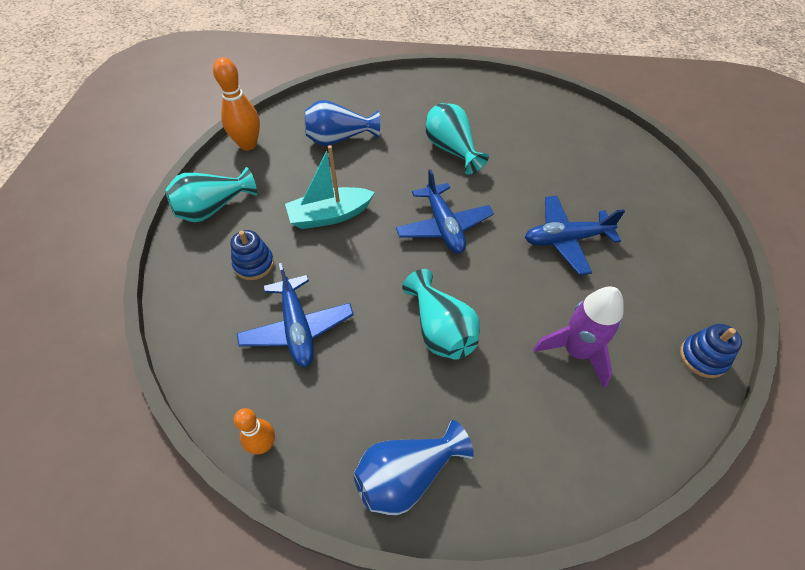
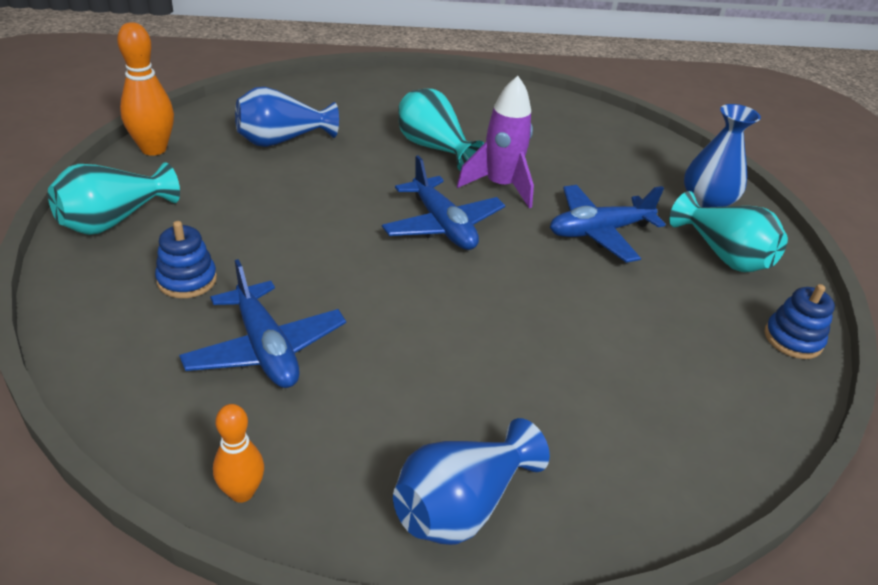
camera: 15 degrees left, 15 degrees down
turquoise boat [285,145,375,229] -> none
turquoise vase [402,269,480,359] -> turquoise vase moved to [669,191,788,272]
purple rocket [533,286,624,388] -> purple rocket moved to [457,76,534,208]
none -> blue vase [684,104,761,207]

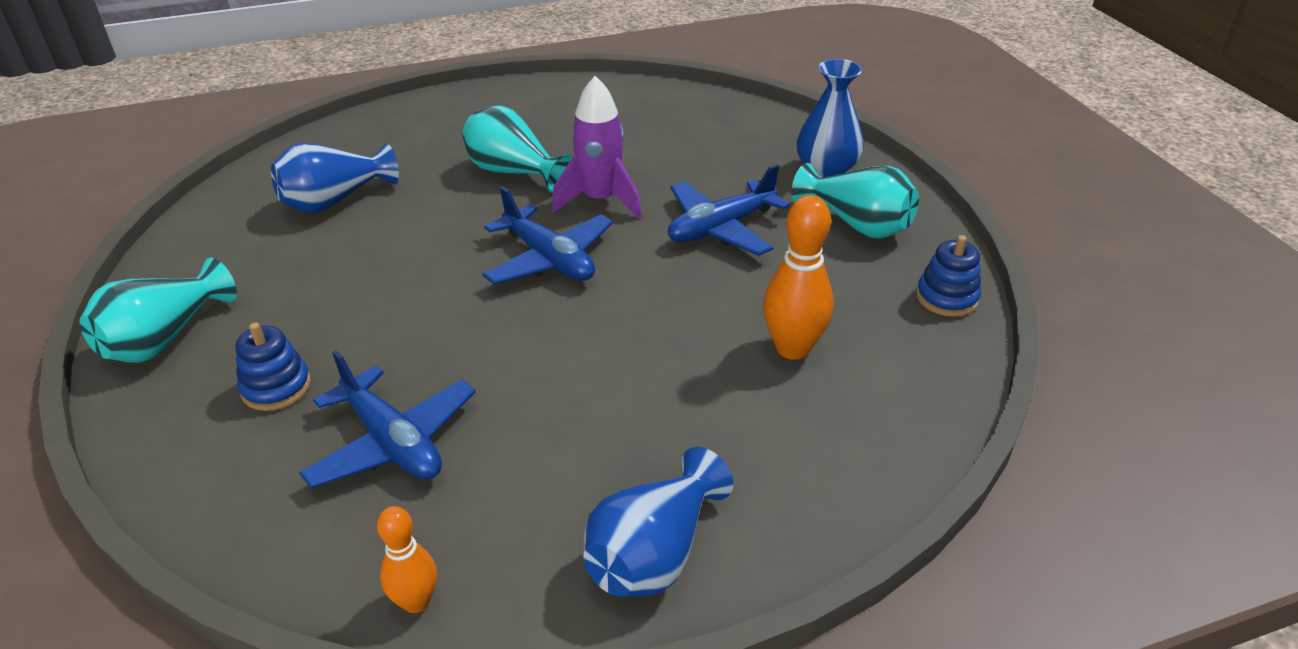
camera: 10 degrees left, 0 degrees up
orange bowling pin [117,22,174,156] -> orange bowling pin moved to [763,195,834,360]

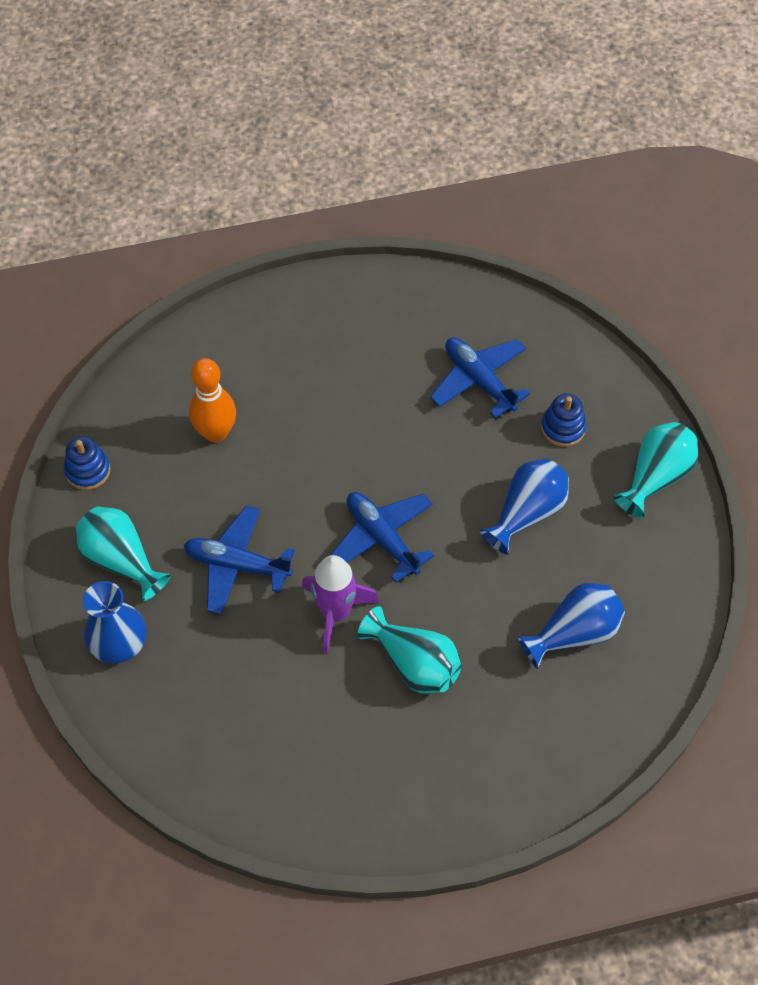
camera: 175 degrees left, 20 degrees up
orange bowling pin [377,506,437,613] -> none
blue vase [583,447,733,597] -> blue vase moved to [480,458,569,555]
blue plane [668,164,790,256] -> blue plane turned 135 degrees counterclockwise [184,506,295,614]

